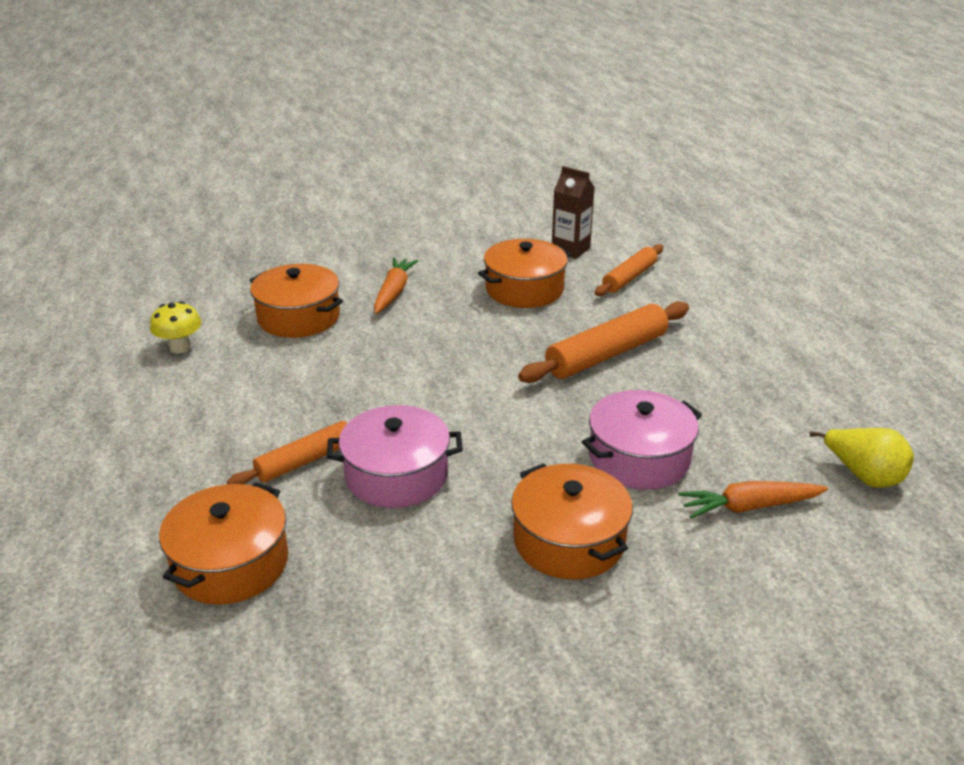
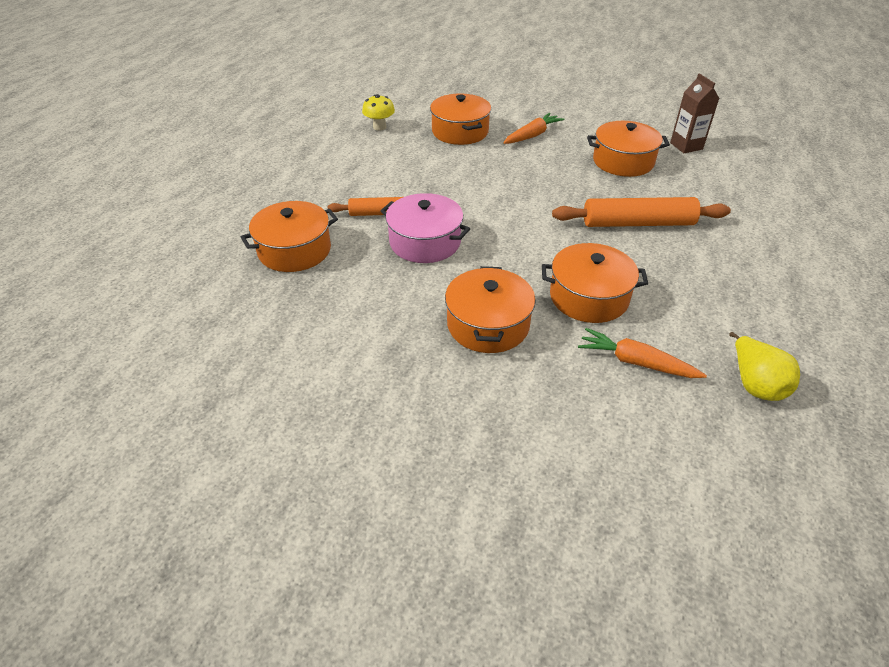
camera: 35 degrees right, 10 degrees up
pink pot [582,390,702,490] -> orange pot [542,243,648,323]
orange rolling pin [595,244,663,296] -> none

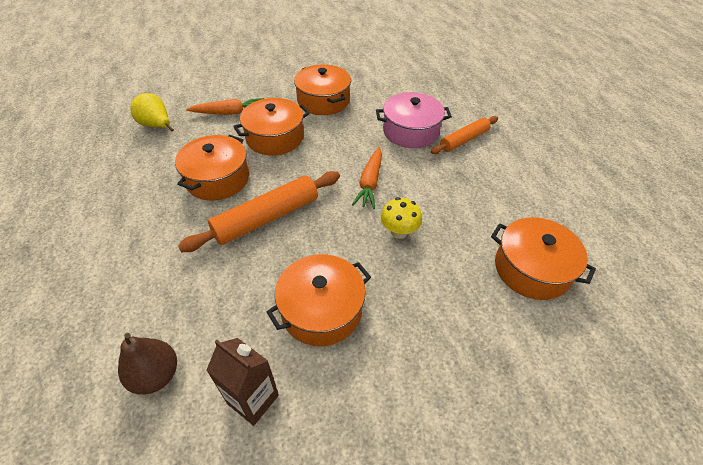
camera: 145 degrees right, 5 degrees up
orange pot [241,201,338,272] -> orange pot moved to [175,135,249,200]
yellow mushroom [362,94,395,131] -> yellow mushroom moved to [381,197,422,239]
orange carrot [503,113,564,144] -> orange carrot moved to [352,147,382,209]
none -> brown pear [118,333,177,394]

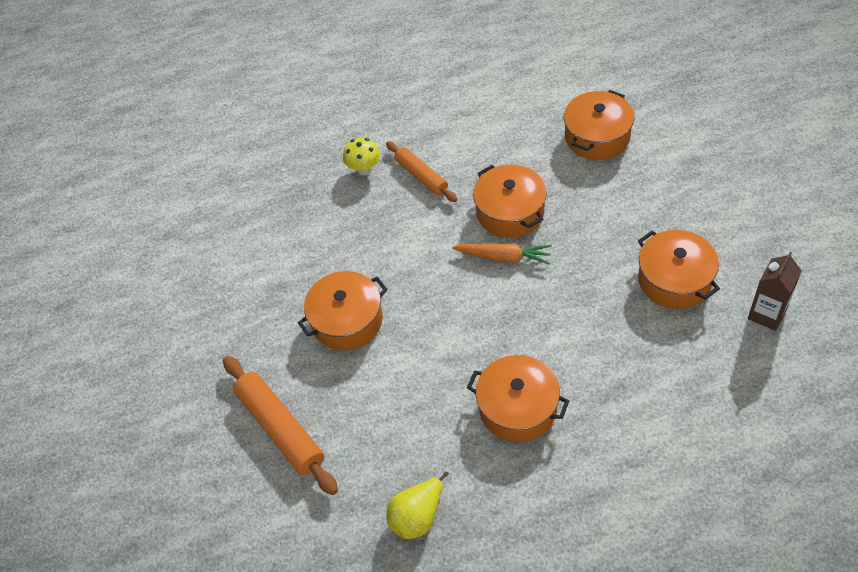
camera: 85 degrees left, 5 degrees up
brown pear [118,333,177,394] -> none
orange rolling pin [178,171,340,252] -> orange rolling pin moved to [223,356,338,495]
orange carrot [186,98,264,115] -> none
orange pot [233,98,310,155] -> orange pot moved to [473,165,547,238]
pink pot [376,92,452,148] -> none
yellow mushroom [381,197,422,239] -> yellow mushroom moved to [343,138,380,175]

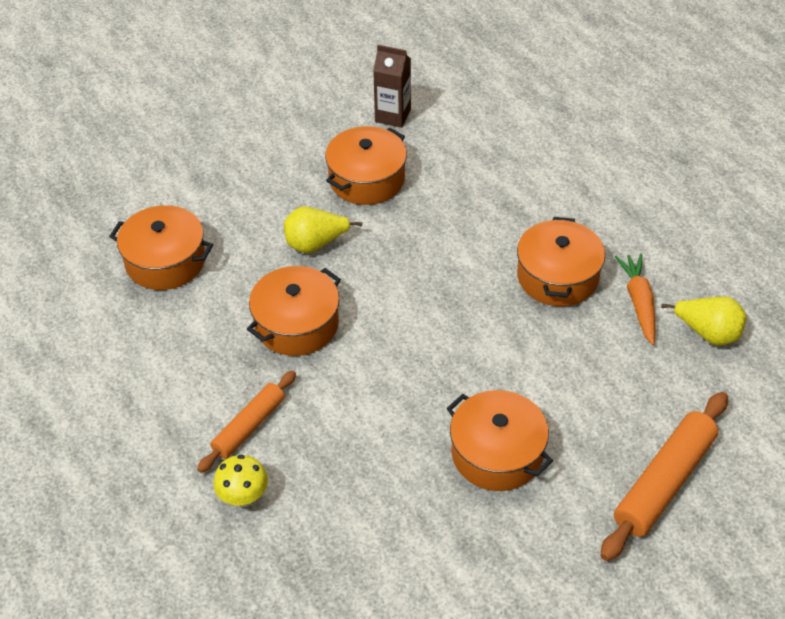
camera: 110 degrees left, 5 degrees down
orange carrot [452,243,552,265] -> orange carrot moved to [615,254,655,345]
none -> yellow pear [284,207,362,253]

